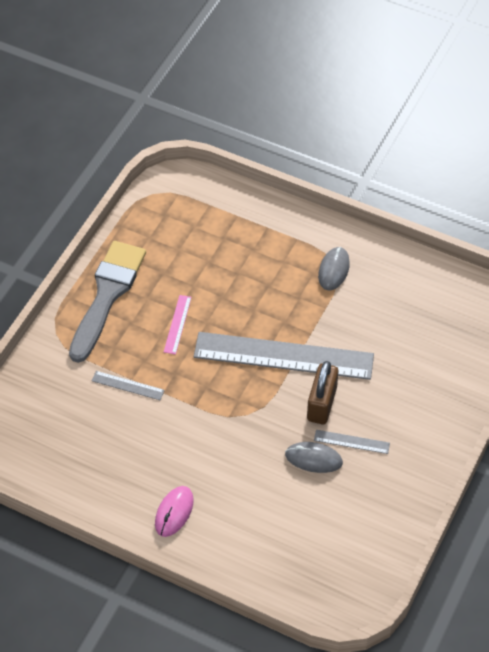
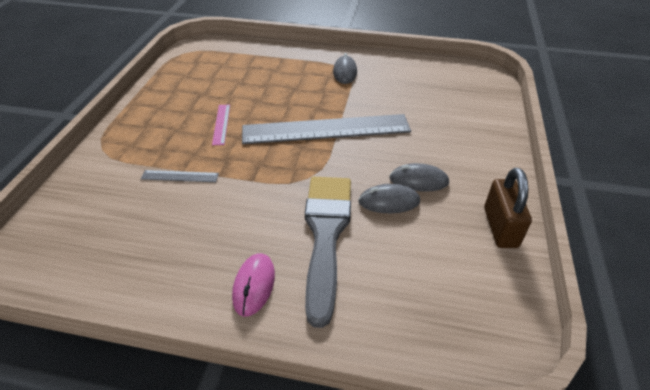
camera: 15 degrees left, 10 degrees down
grey brush [69,241,146,363] -> grey brush moved to [305,177,351,328]
brown padlock [307,361,338,424] -> brown padlock moved to [484,168,532,248]
grey ruler [314,430,390,454] -> grey mouse [389,163,449,192]

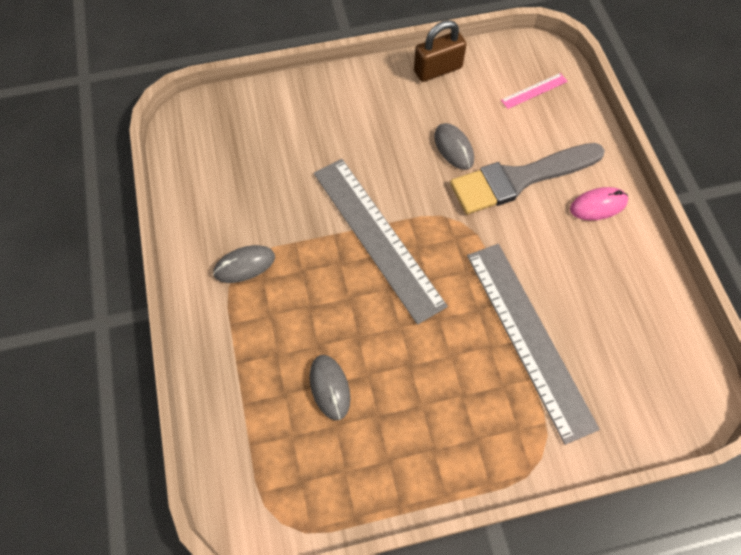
camera: 115 degrees left, 20 degrees up
grey ruler [141,170,219,182] -> grey ruler [467,244,600,445], size x2.46
pink ruler [212,104,230,145] -> pink ruler moved to [501,73,568,109]
grey mouse [389,163,449,192] -> grey mouse moved to [310,355,350,420]

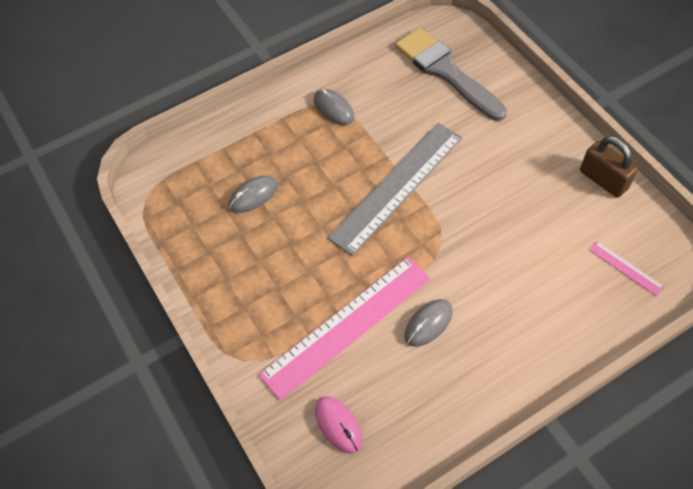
camera: 75 degrees right, 5 degrees down
grey mouse [434,123,474,170] -> grey mouse moved to [404,299,453,347]
grey brush [450,143,605,214] -> grey brush moved to [395,28,507,121]
grey ruler [467,244,600,445] -> pink ruler [259,257,431,401]
pink mouse [570,187,628,220] -> pink mouse moved to [315,396,362,453]

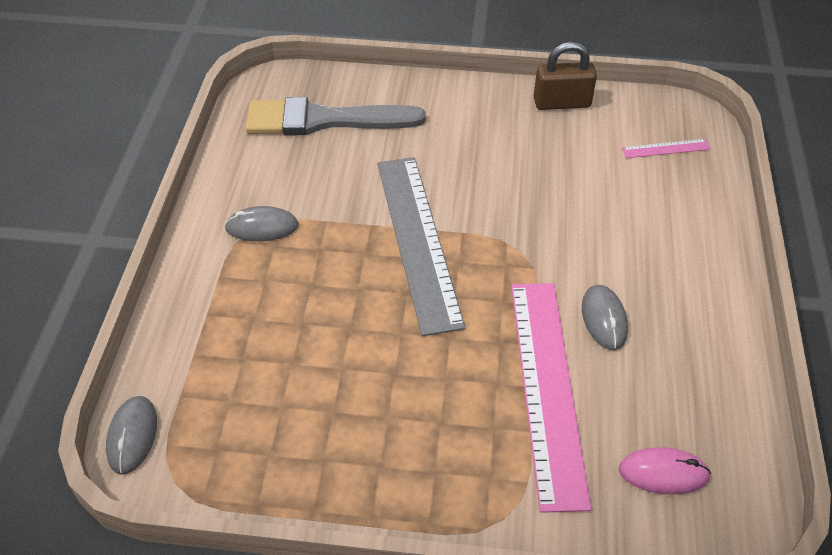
camera: 55 degrees left, 10 degrees down
grey mouse [228,176,278,213] -> grey mouse moved to [106,396,157,475]

